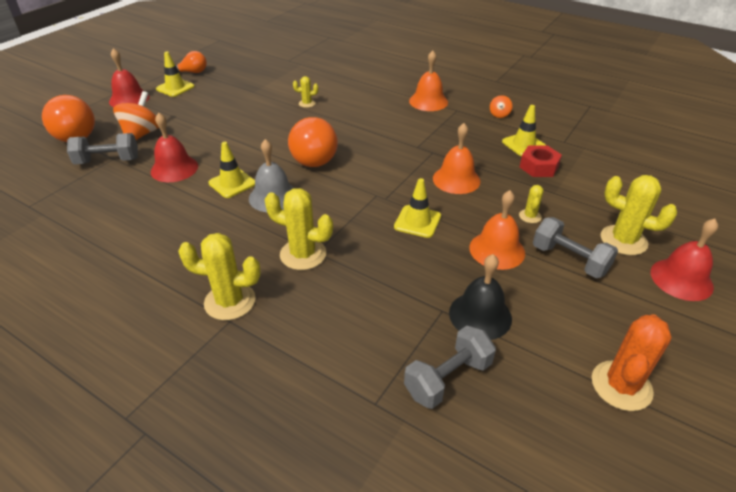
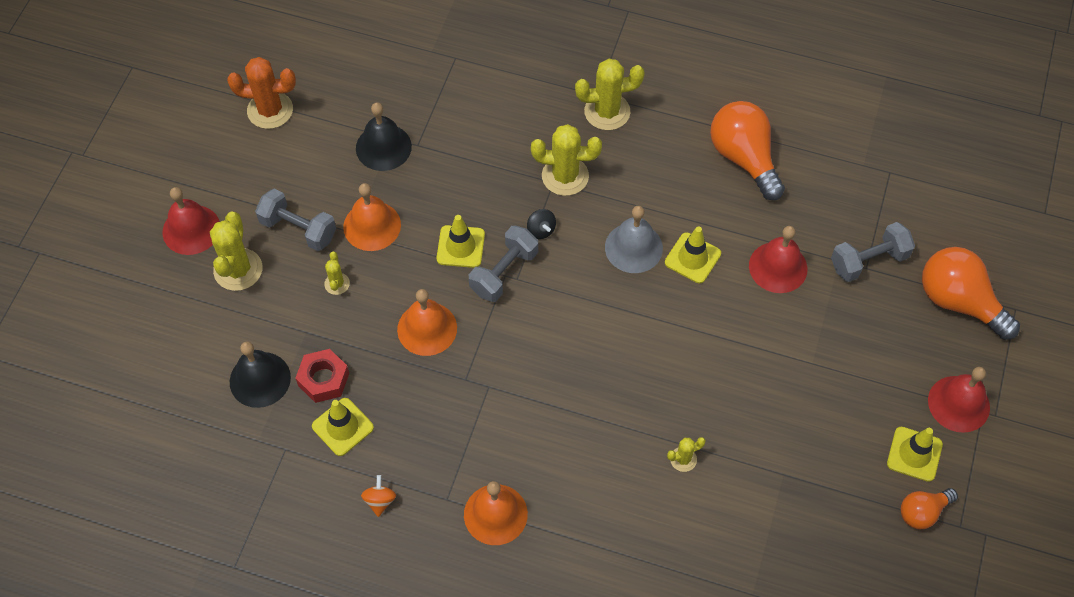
camera: 165 degrees right, 20 degrees up
orange spinning top [113,91,159,140] -> none
orange light bulb [288,117,338,167] -> orange light bulb moved to [710,101,785,200]
grey dumbbell [404,326,496,409] -> grey dumbbell moved to [469,226,538,302]
orange cactus [592,314,671,411] -> orange cactus turned 75 degrees clockwise [227,57,296,129]
yellow cactus [601,175,678,255] -> yellow cactus turned 75 degrees clockwise [210,212,262,291]
none -> black bell [230,342,291,408]
none -> black spinning top [527,209,556,239]

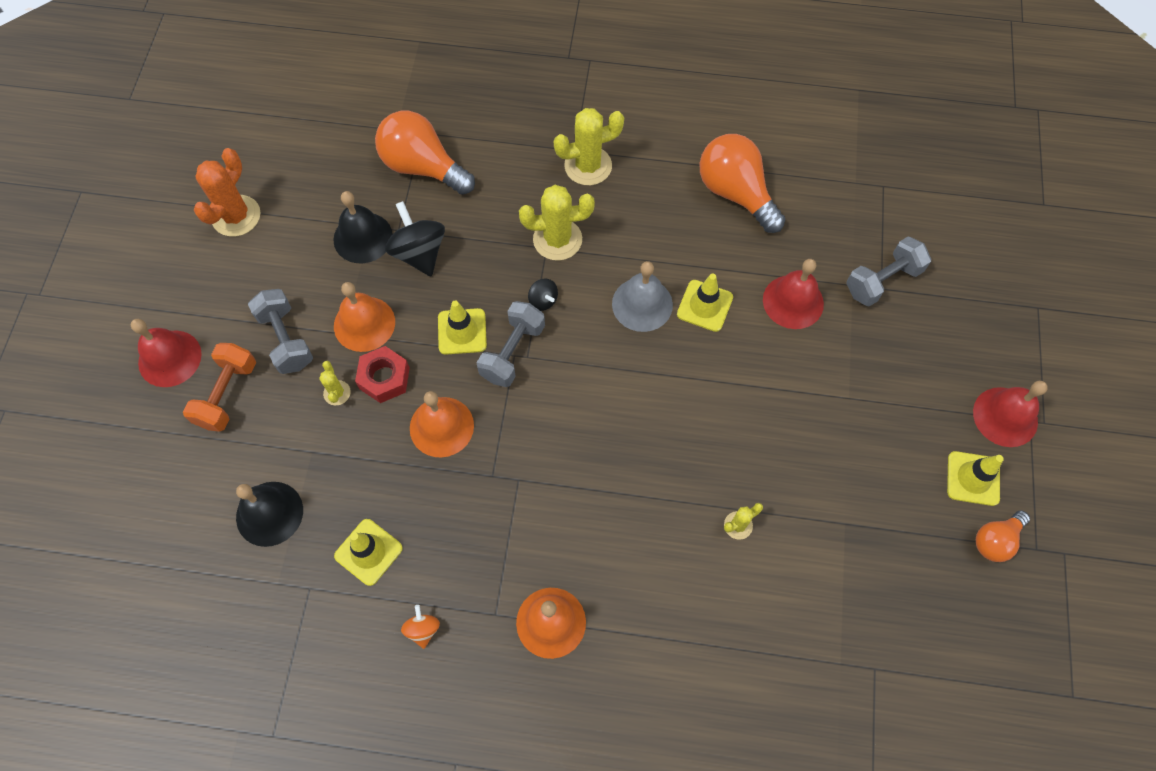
camera: 10 degrees left, 5 degrees up
yellow cactus [210,212,262,291] -> orange dumbbell [183,343,256,432]
orange cactus [227,57,296,129] -> orange cactus turned 60 degrees counterclockwise [194,148,260,237]
grey dumbbell [255,189,336,251] -> grey dumbbell turned 45 degrees clockwise [248,289,313,374]
red nut [295,349,349,403] -> red nut moved to [355,346,410,403]
orange light bulb [922,247,1020,340] -> orange light bulb moved to [375,111,475,195]
none -> black spinning top [385,201,445,276]

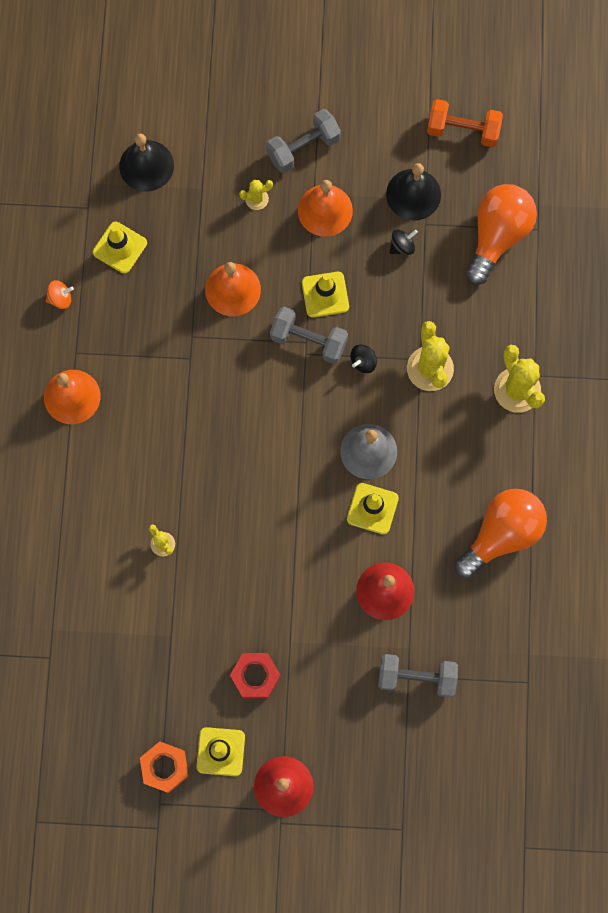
camera: 85 degrees right, 10 degrees up
red bell [131,319,202,387] -> none
orange dumbbell [183,343,256,432] -> orange dumbbell moved to [427,99,503,147]
orange cactus [194,148,260,237] -> none
red nut [355,346,410,403] -> red nut moved to [230,653,281,699]
black spinning top [385,201,445,276] -> black spinning top [390,229,418,255], size x0.52
grey dumbbell [846,237,931,307] -> grey dumbbell turned 45 degrees counterclockwise [378,654,458,697]
orange light bulb [976,510,1030,562] -> orange nut [140,741,189,793]

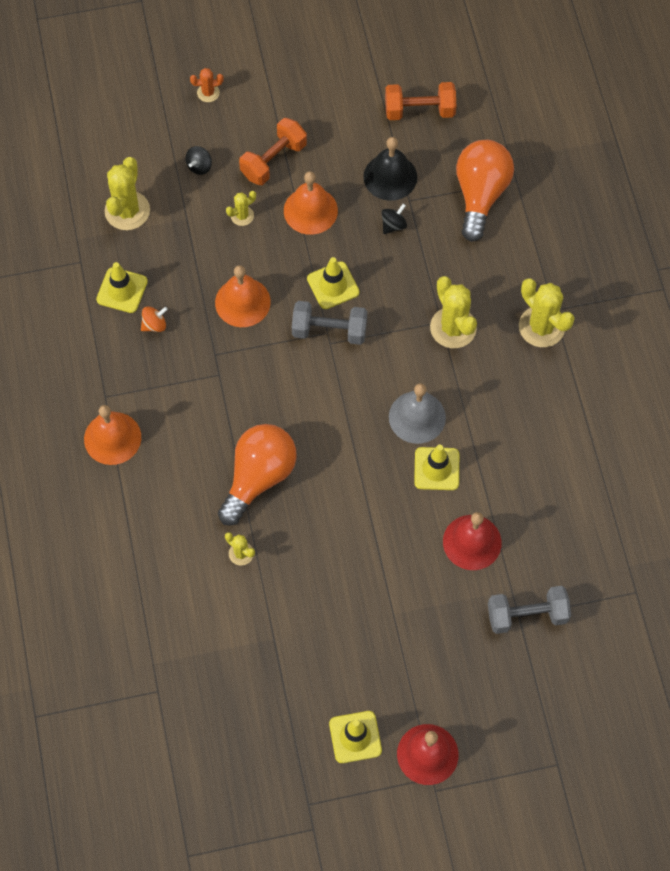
camera: 15 degrees left, 10 degrees down
orange spinning top [46,280,74,309] -> orange spinning top moved to [141,306,168,332]
black bell [119,134,174,192] -> yellow cactus [105,157,150,230]
orange nut [140,741,189,793] -> none
red nut [230,653,281,699] -> none
grey dumbbell [266,109,341,173] -> orange dumbbell [239,118,307,185]
black spinning top [351,345,377,373] -> black spinning top moved to [185,146,212,175]
orange light bulb [455,489,547,579] -> orange light bulb moved to [218,424,297,526]
none -> orange cactus [190,68,224,102]

